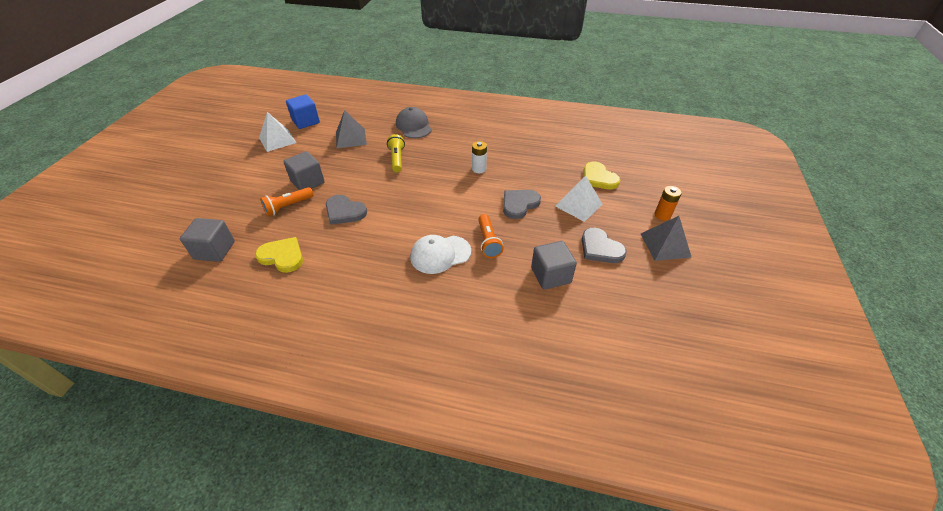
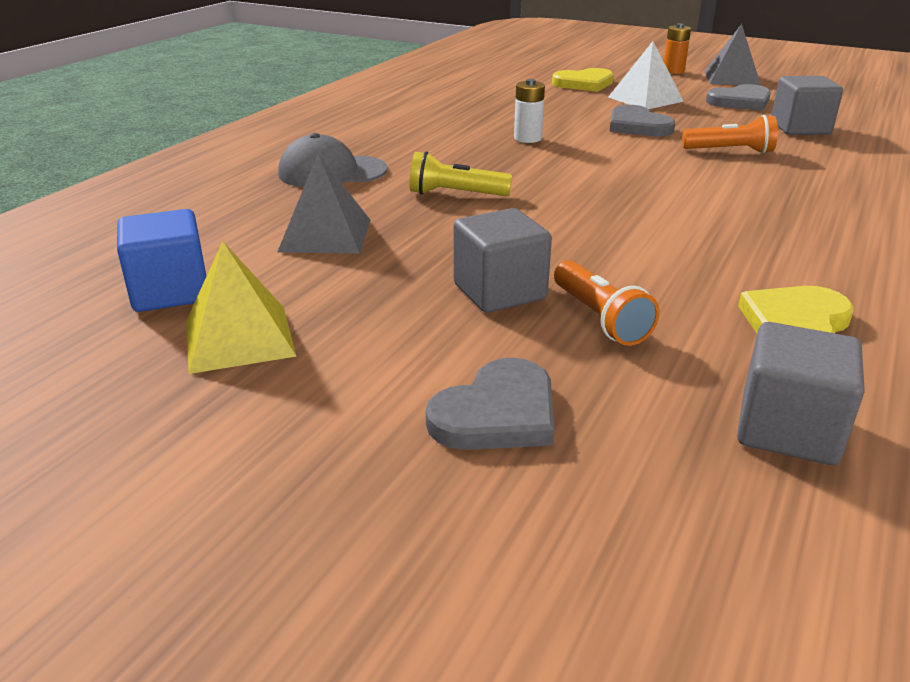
camera: 75 degrees left, 15 degrees down
white pyramid [259,112,296,152] -> yellow pyramid [186,241,296,374]
grey heart [326,195,367,225] -> grey heart moved to [426,357,554,450]
white cap [410,235,471,274] -> none

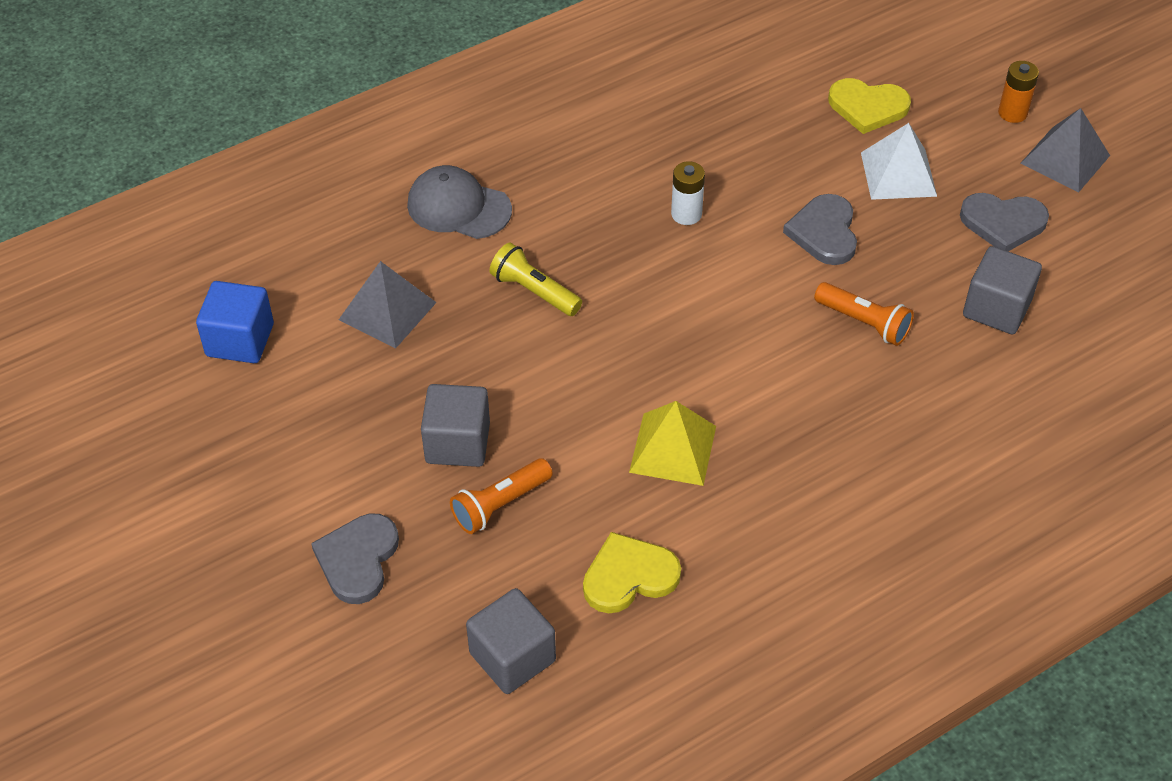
camera: 30 degrees right, 20 degrees up
yellow pyramid [186,241,296,374] -> yellow pyramid moved to [629,401,716,486]
grey heart [426,357,554,450] -> grey heart turned 120 degrees clockwise [311,513,399,604]
orange flashlight [554,260,660,346] -> orange flashlight turned 45 degrees clockwise [450,458,553,534]

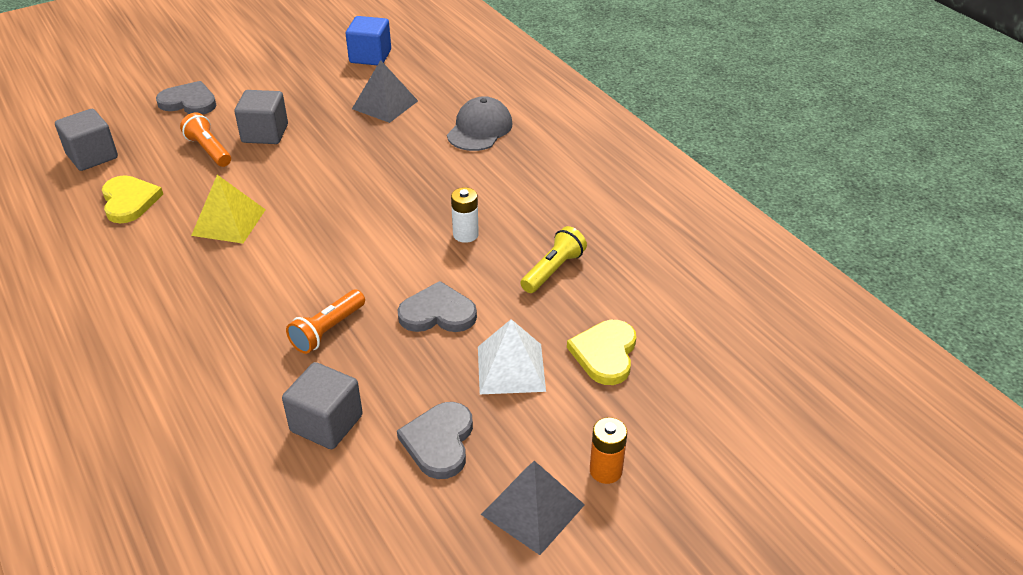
camera: 90 degrees right, 10 degrees down
yellow flashlight [489,243,582,316] -> yellow flashlight moved to [520,226,587,293]

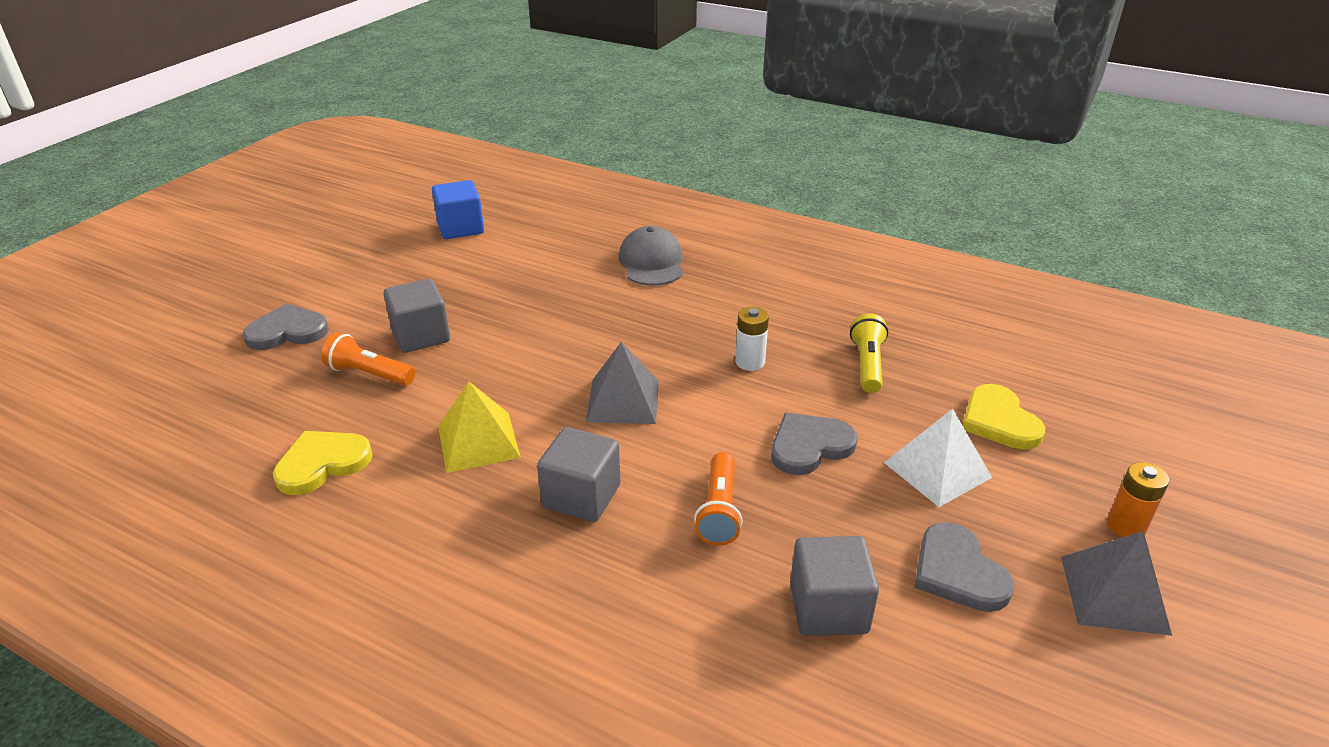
camera: 30 degrees left, 5 degrees down
grey cube [55,109,118,171] -> grey cube moved to [537,427,621,522]
yellow heart [102,175,163,223] -> yellow heart turned 75 degrees counterclockwise [273,431,373,495]
grey pyramid [352,60,418,123] -> grey pyramid moved to [586,342,659,424]

